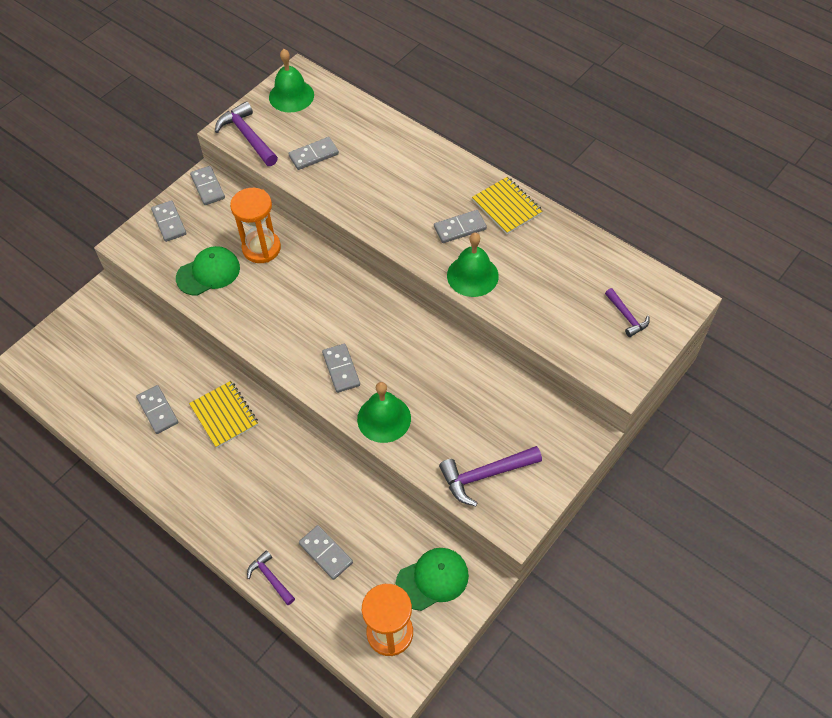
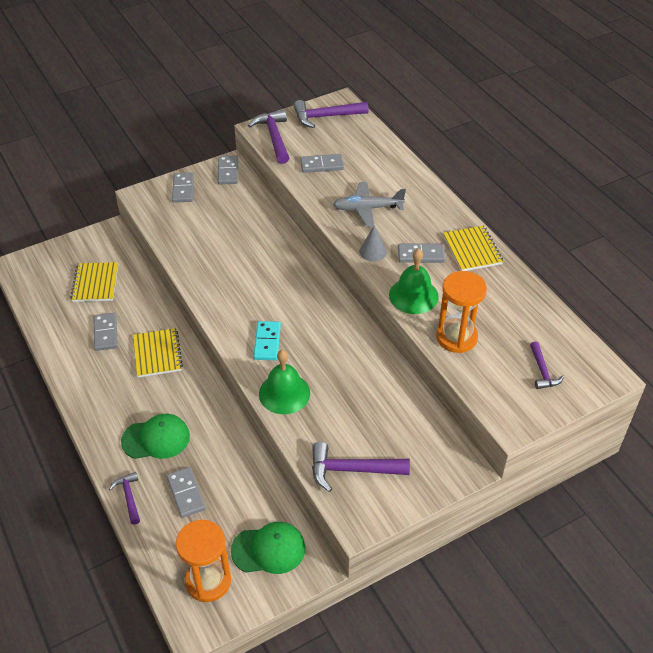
camera: 20 degrees right, 10 degrees down
green cap [176,246,240,296] -> green cap moved to [121,414,190,459]
orange hourglass [230,188,281,263] -> orange hourglass moved to [436,271,487,353]
green bell [269,49,314,113] -> purple hammer [294,100,369,128]
grey domino [322,344,360,393] -> turquoise domino [253,321,281,360]
none -> yellow notebook [70,262,118,302]
none -> grey plane [333,182,406,226]
none -> grey cone [359,225,387,261]

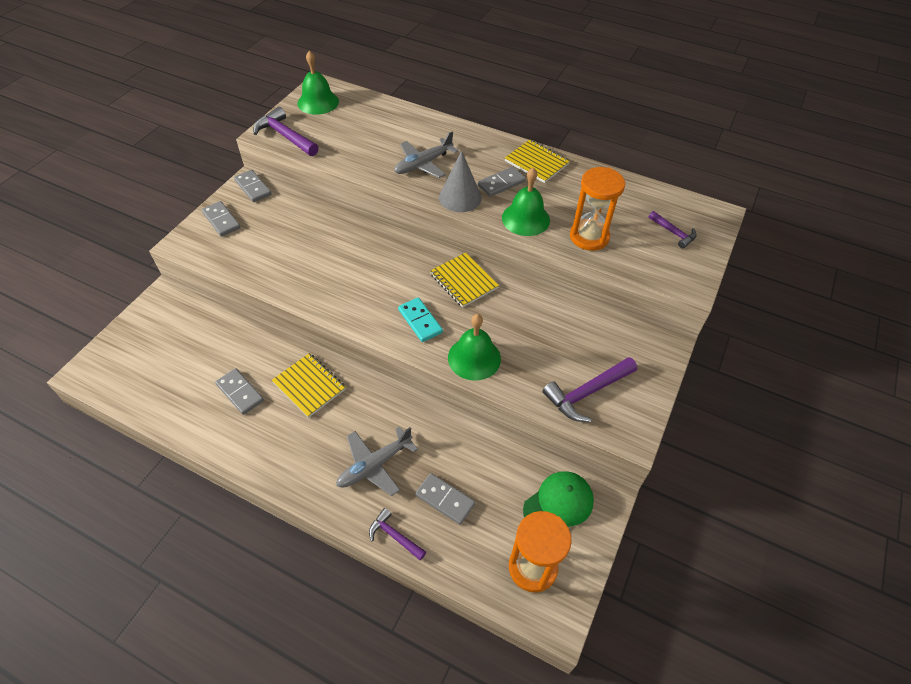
camera: 35 degrees left, 5 degrees up
yellow notebook [70,262,118,302] -> yellow notebook moved to [430,252,499,308]
green cap [121,414,190,459] -> grey plane [336,426,418,496]
purple hammer [294,100,369,128] -> green bell [298,51,339,115]
grey domino [300,154,344,173] -> none
grey cone [359,225,387,261] -> grey cone [439,151,482,212], size x1.57

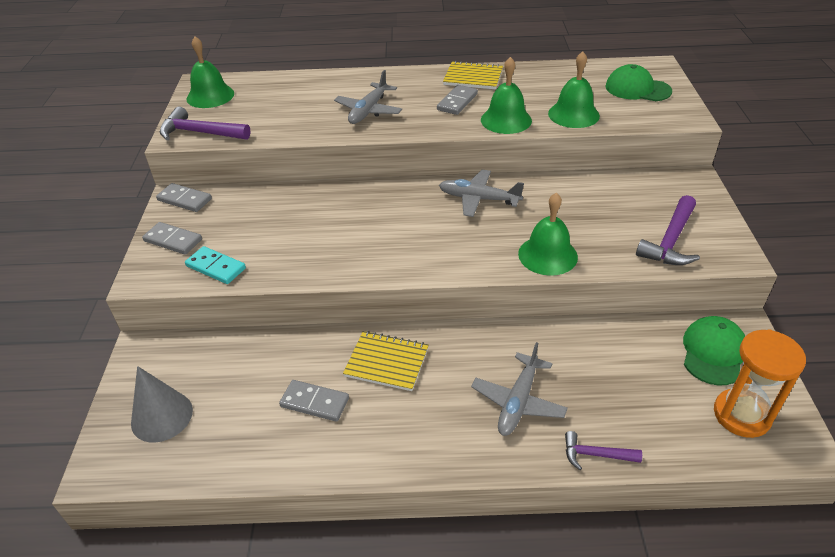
camera: 25 degrees left, 10 degrees down
turquoise domino [398,298,443,342] -> turquoise domino moved to [185,246,246,284]
grey domino [415,473,475,525] -> none
yellow notebook [430,252,499,308] -> grey plane [439,170,524,217]
grey cone [439,151,482,212] -> grey cone moved to [131,366,193,443]
orange hourglass [570,167,625,251] -> green bell [548,51,600,128]
purple hammer [648,211,697,249] -> green cap [605,64,672,101]

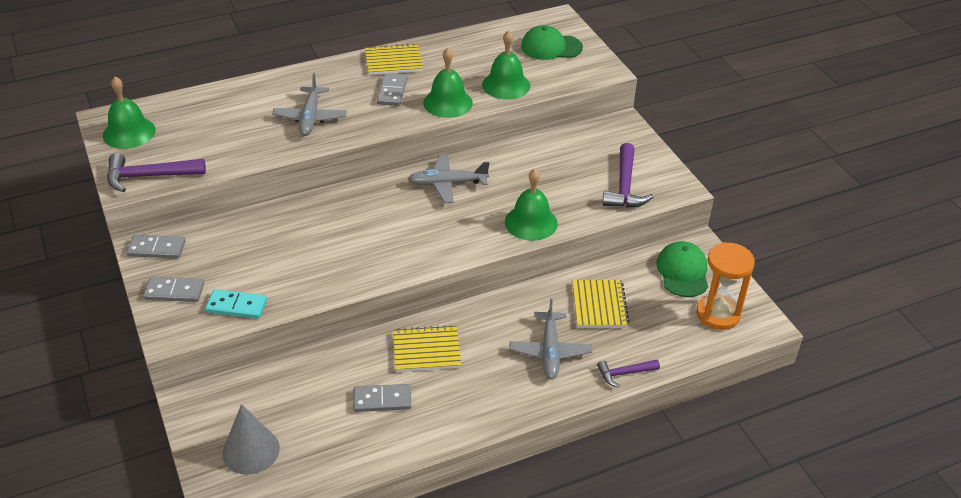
camera: 25 degrees left, 0 degrees up
none -> yellow notebook [572,280,629,328]

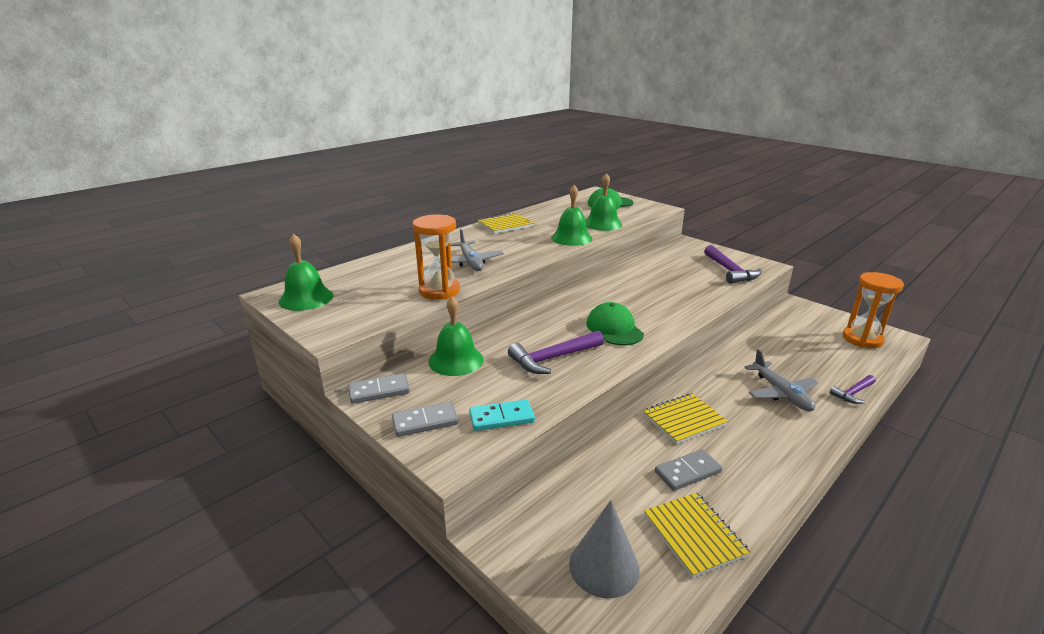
camera: 20 degrees left, 15 degrees down
purple hammer [107,153,206,192] -> purple hammer moved to [508,330,604,374]
grey domino [377,73,407,106] -> none
grey plane [408,154,490,203] -> none
green bell [505,169,558,241] -> green bell moved to [428,296,483,376]
yellow notebook [572,280,629,328] -> yellow notebook moved to [644,493,751,578]
green cap [656,241,708,297] -> green cap moved to [586,302,644,346]
none -> orange hourglass [413,214,460,300]

